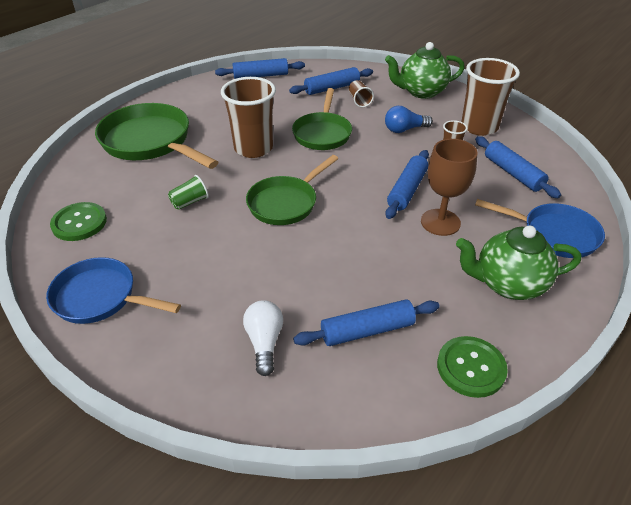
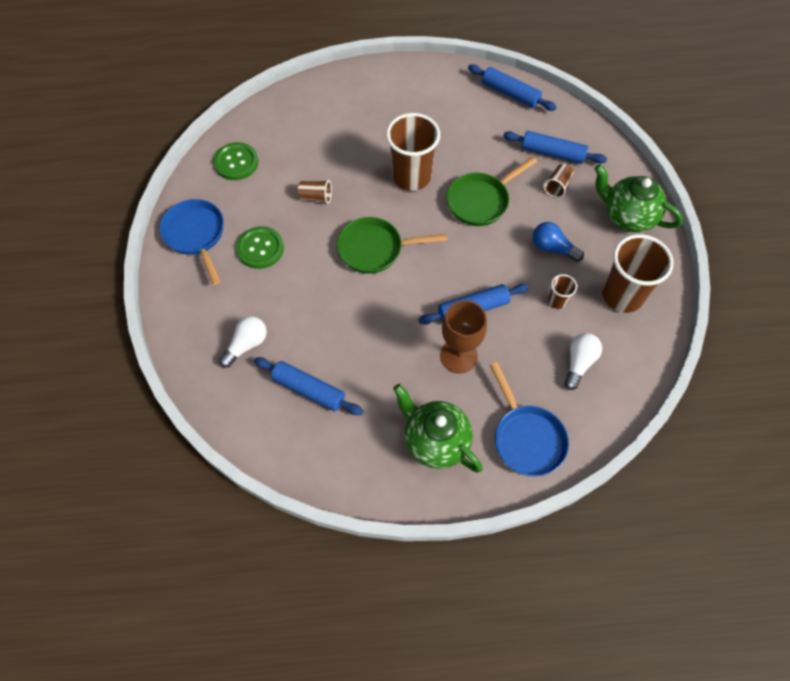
camera: 45 degrees right, 20 degrees up
green pan [95,103,218,169] -> none
green cup [168,175,209,210] -> brown cup [298,180,332,204]
green button [437,336,508,398] -> green button moved to [236,226,284,269]
blue rolling pin [475,136,561,198] -> white light bulb [564,333,602,390]

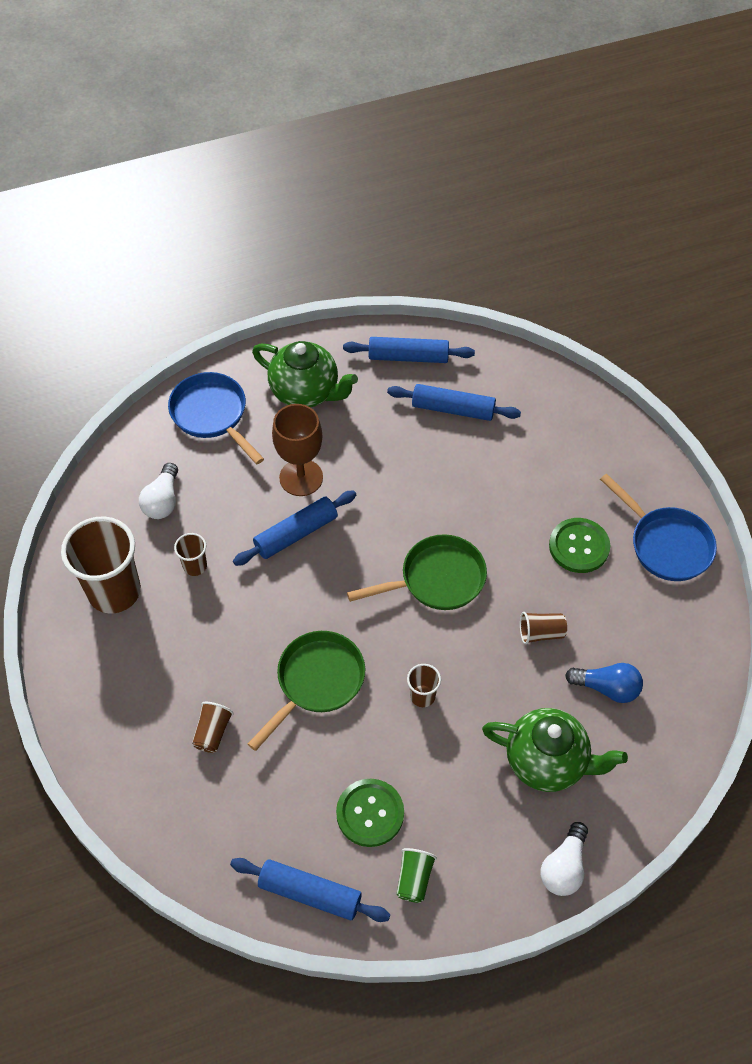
camera: 165 degrees right, 5 degrees down
green button [213,142,258,180] -> green button moved to [336,779,404,847]
white light bulb [219,316,267,368] -> white light bulb moved to [541,822,588,896]
brown cup [386,113,440,191] -> brown cup [407,664,441,707], size x0.46
blue rolling pin [503,131,607,164] -> blue rolling pin moved to [343,337,475,363]
blue light bulb [533,222,584,262] -> blue light bulb moved to [565,663,643,703]
green teapot [594,164,683,232] -> green teapot moved to [482,708,628,792]
none -> green cup [397,848,437,903]

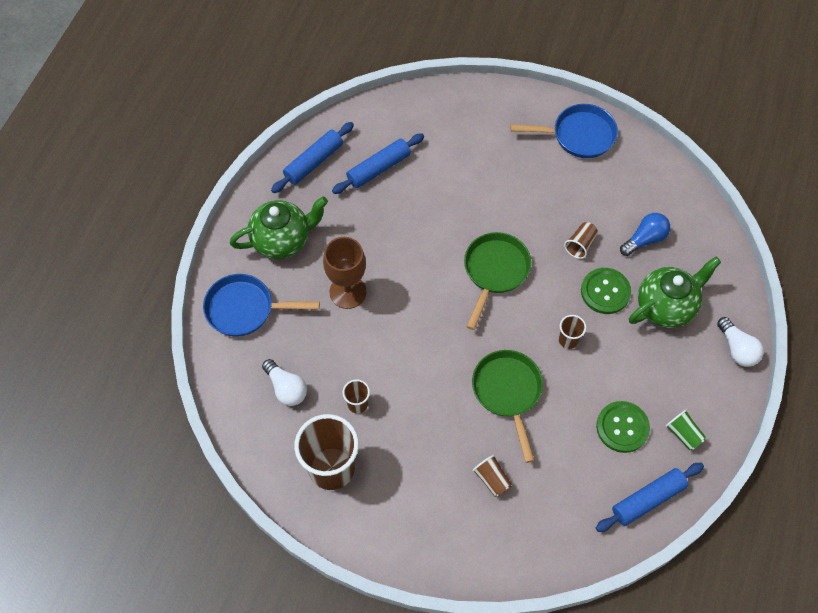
camera: 50 degrees left, 5 degrees up
blue rolling pin [233,491,356,566] -> none
green button [549,518,610,573] -> green button moved to [581,268,631,314]

